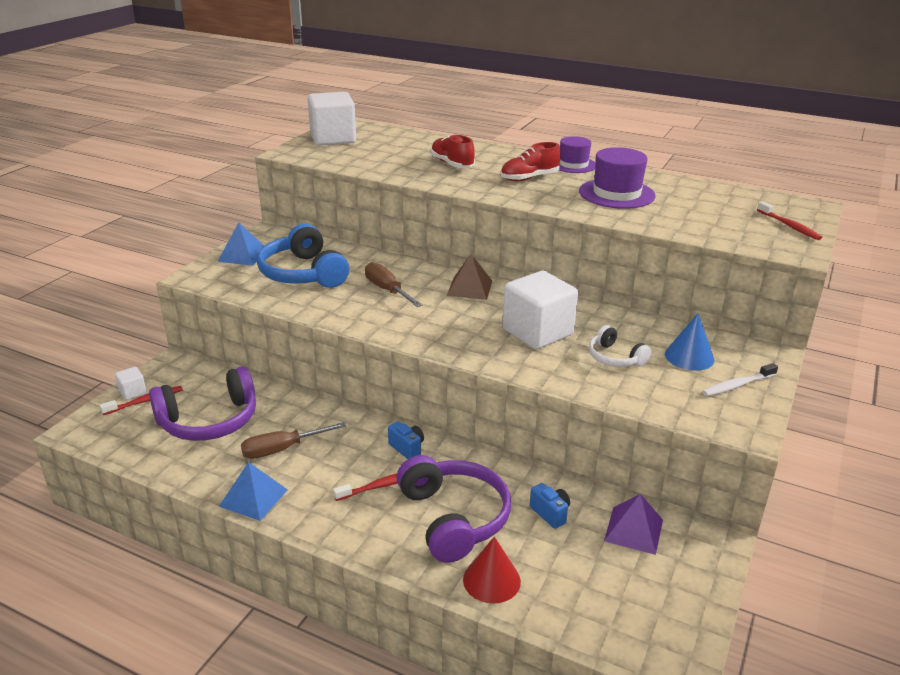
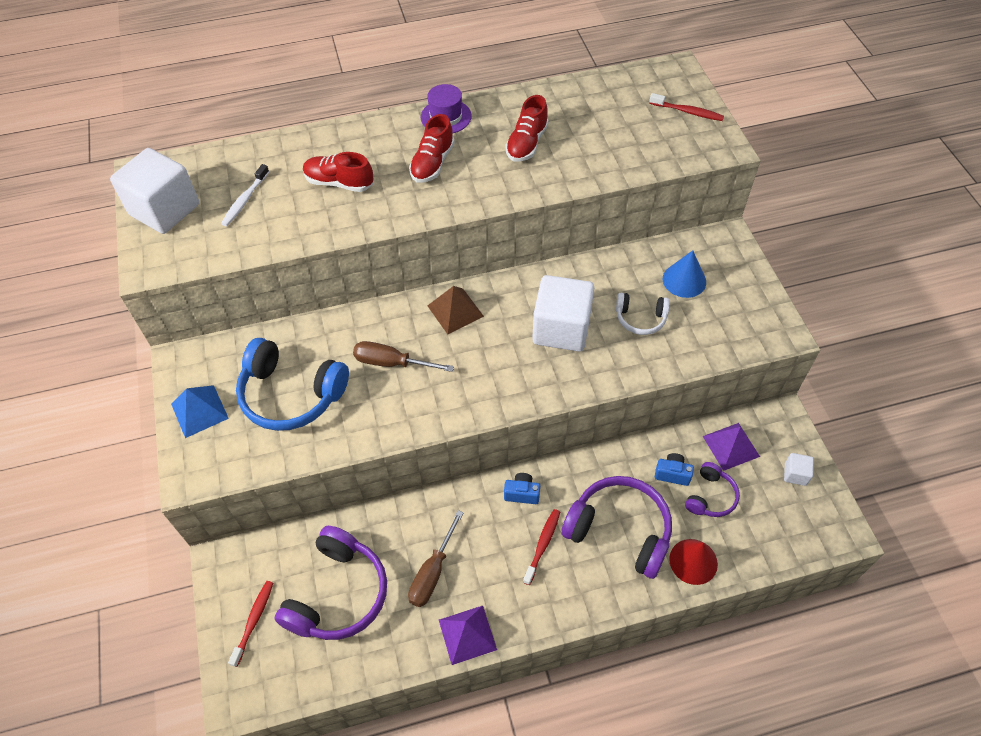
camera: 40 degrees left, 25 degrees up
white cube [115,367,147,400] -> white cube moved to [784,453,814,486]
blue pyramid [219,462,288,521] -> purple pyramid [439,606,497,665]
purple hat [579,147,655,209] -> red shoe [505,95,549,162]
white toothbrush [702,363,778,396] -> white toothbrush moved to [221,164,269,226]
none -> purple headphones [685,462,740,517]

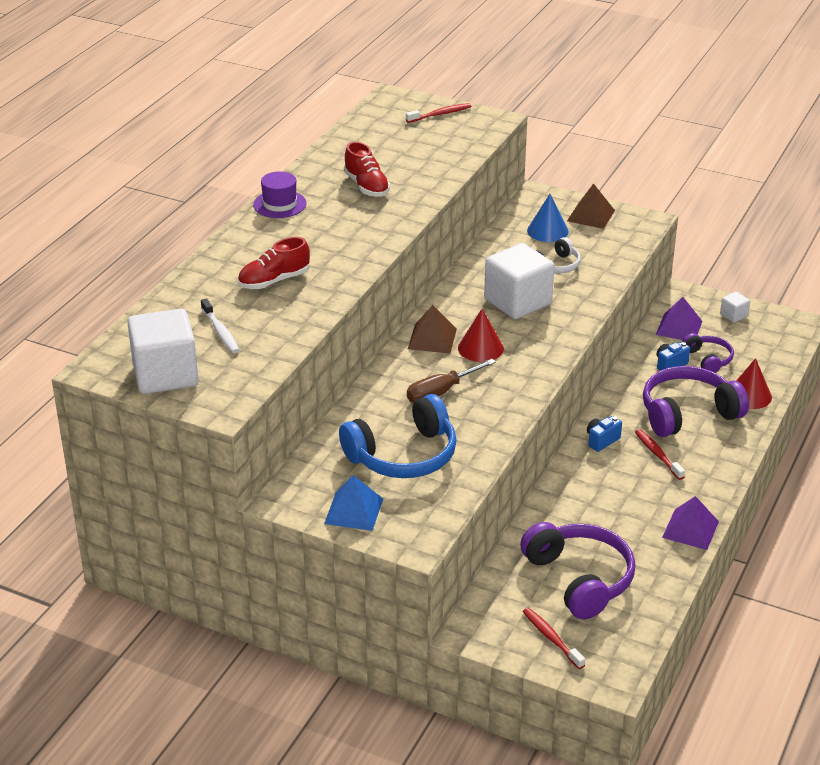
camera: 50 degrees left, 20 degrees down
brown screwdriver [408,510,464,607] -> none
red shoe [409,114,455,183] -> none
none -> red cone [458,309,504,362]
none -> brown pyramid [567,183,615,229]

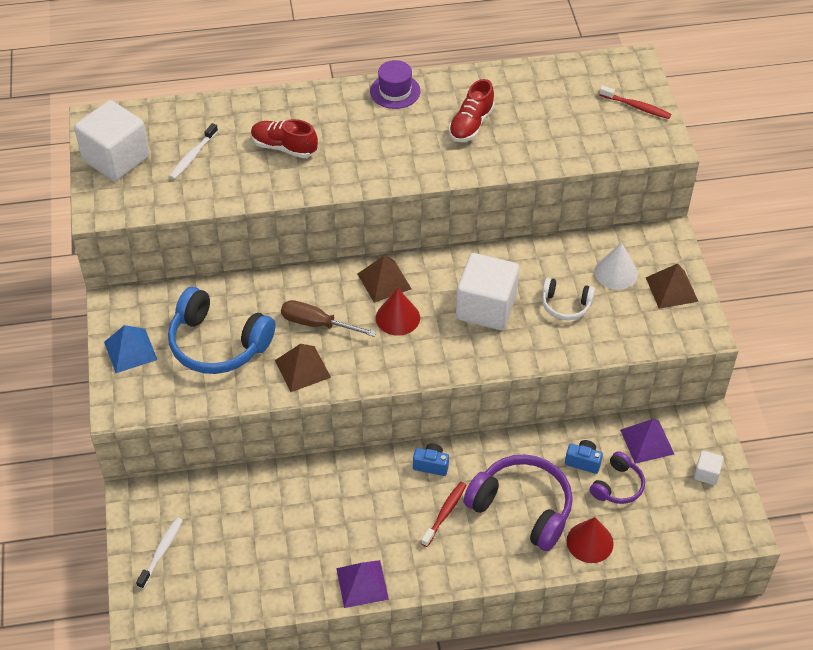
camera: 55 degrees right, 15 degrees up
purple headphones [520,522,635,619] -> none
red toothbrush [523,608,585,669] -> white toothbrush [136,518,183,589]
blue cone [527,194,569,242] -> white cone [594,242,638,290]
none -> brown pyramid [275,344,331,392]

